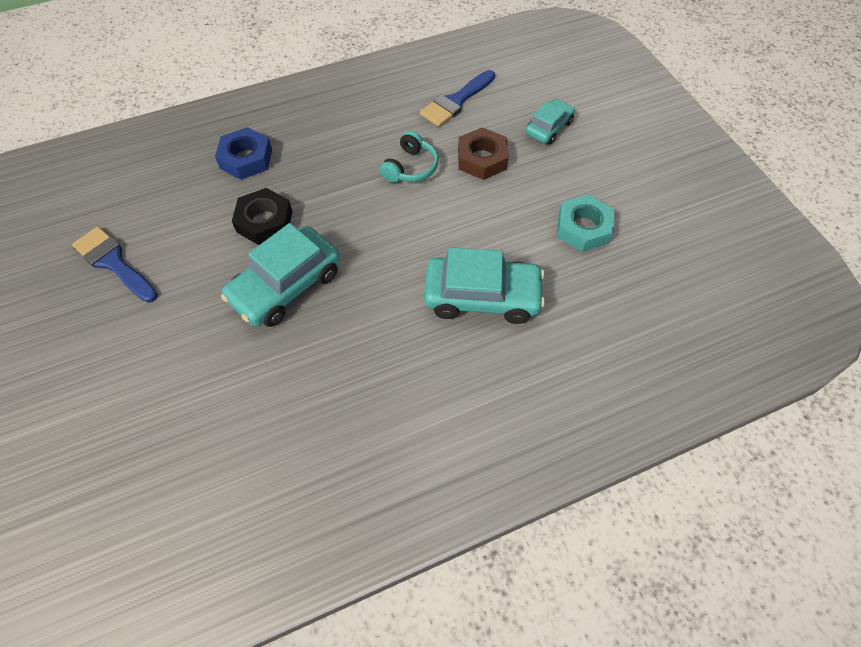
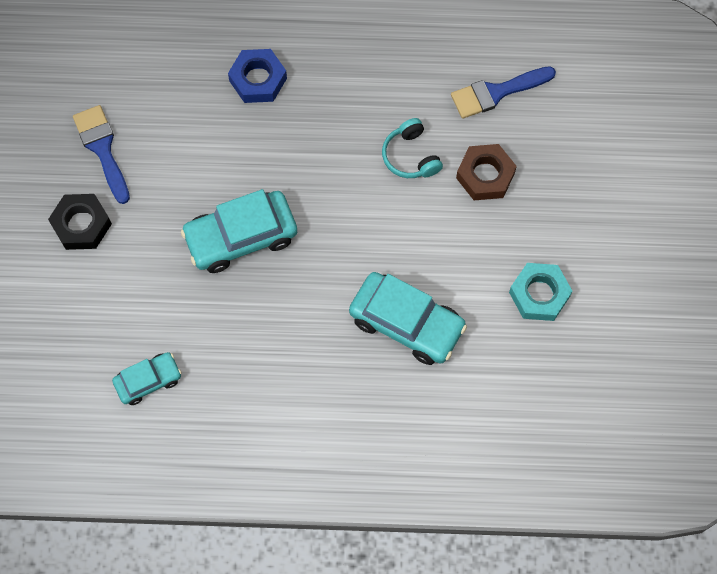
camera: 25 degrees right, 10 degrees up
black nut [232,188,293,245] -> black nut moved to [48,194,112,250]
turquoise headphones [380,131,439,183] -> turquoise headphones turned 105 degrees clockwise [382,118,443,178]
turquoise car [526,99,575,144] -> turquoise car moved to [112,352,182,405]

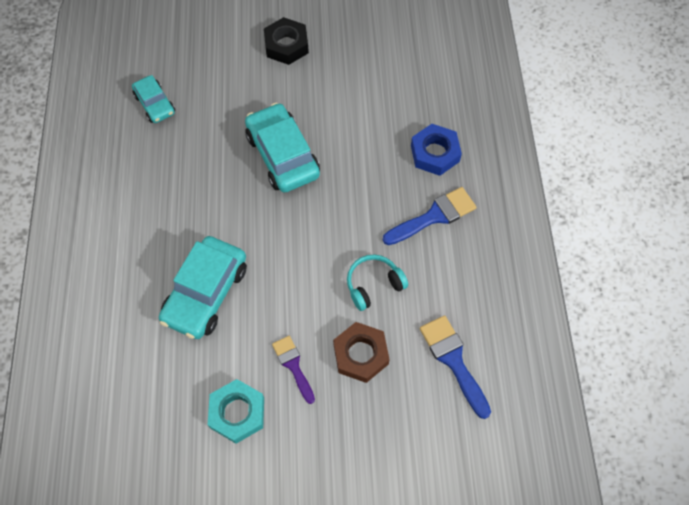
camera: 85 degrees right, 5 degrees down
blue brush [73,105,130,204] -> blue brush moved to [383,187,477,245]
none -> purple brush [272,336,315,404]

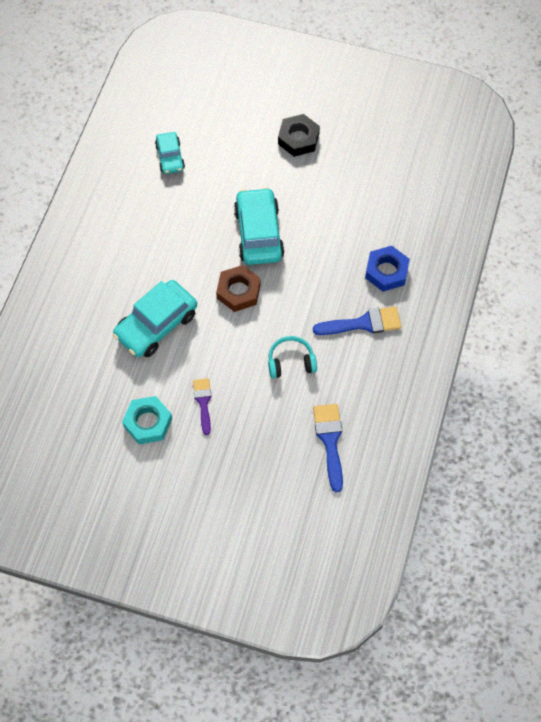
camera: 20 degrees right, 0 degrees up
brown nut [333,322,390,383] -> brown nut moved to [216,265,261,312]

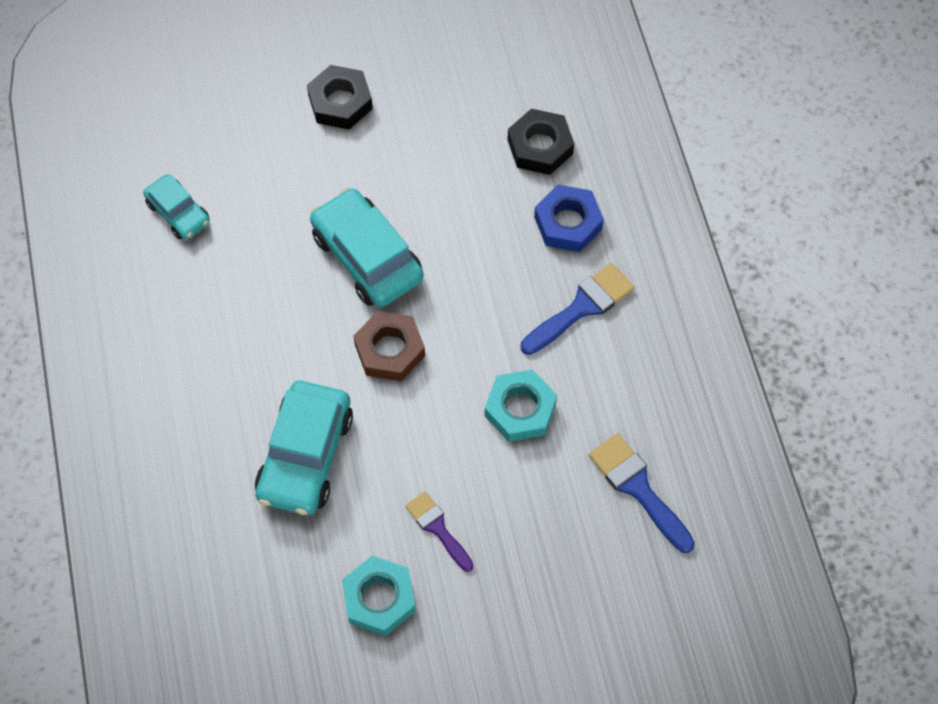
camera: 30 degrees left, 0 degrees up
turquoise headphones [268,336,317,378] -> turquoise nut [485,369,557,442]
none -> black nut [508,109,574,175]

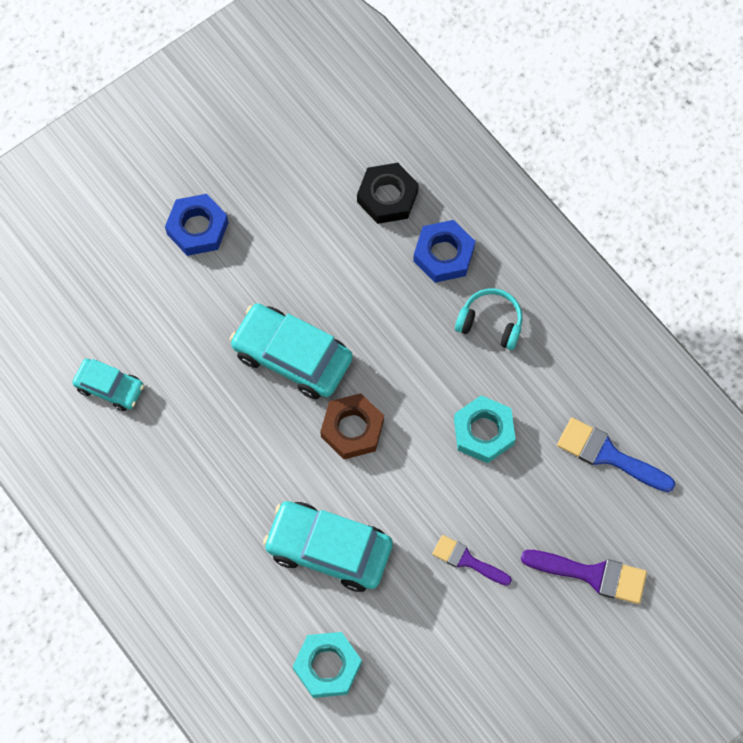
camera: 25 degrees left, 5 degrees up
turquoise car [255,381,353,515] -> turquoise car turned 120 degrees clockwise [263,501,393,592]
black nut [307,65,373,129] -> blue nut [165,194,229,256]
turquoise nut [342,556,416,636] -> turquoise nut moved to [293,632,362,698]
blue brush [521,263,634,355] -> turquoise headphones [455,288,523,350]
none -> purple brush [521,550,647,604]

